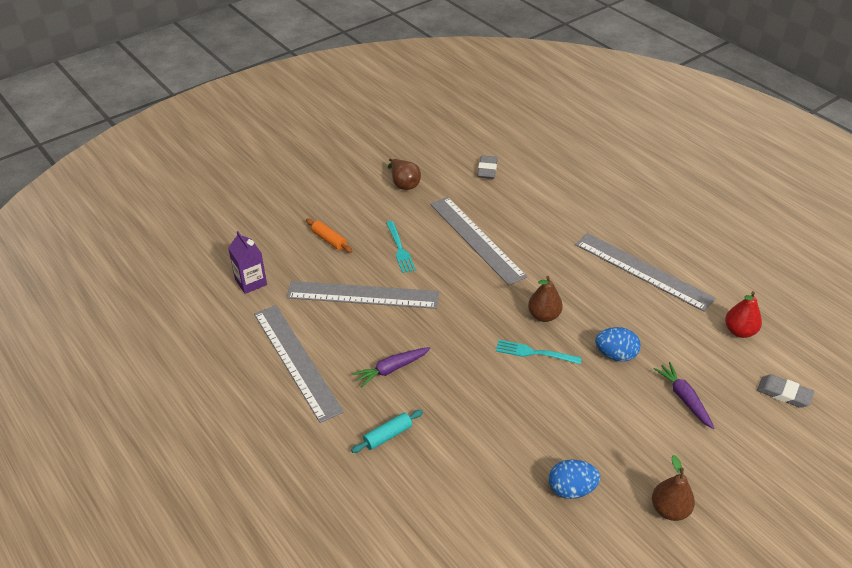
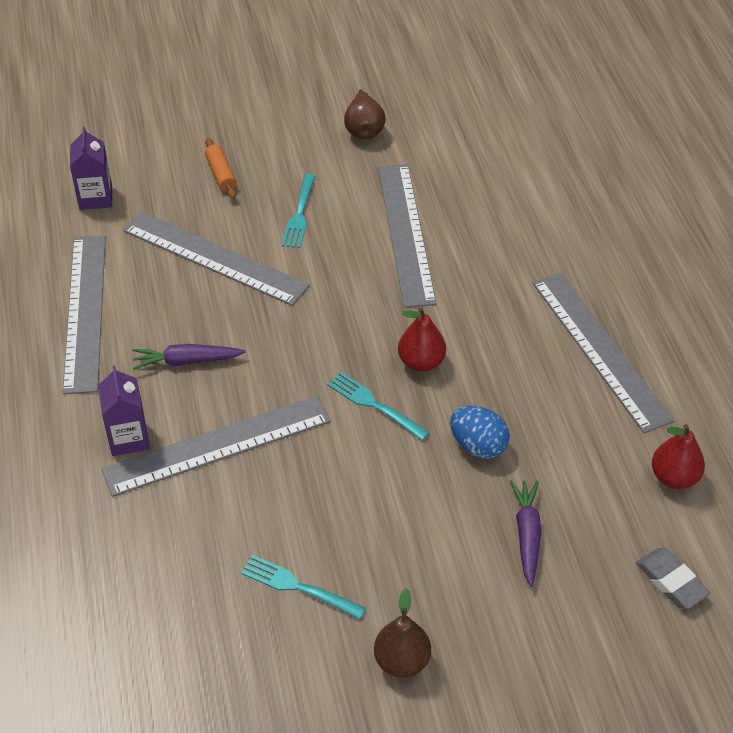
camera: 25 degrees right, 5 degrees up
turquoise rolling pin [351,410,423,453] -> purple carton [98,365,150,456]
grey eraser [477,155,498,179] -> none
brown pear [528,276,563,322] -> red pear [398,308,446,372]
blue egg [549,460,600,499] -> turquoise fork [241,555,366,620]
none -> grey ruler [102,396,331,497]

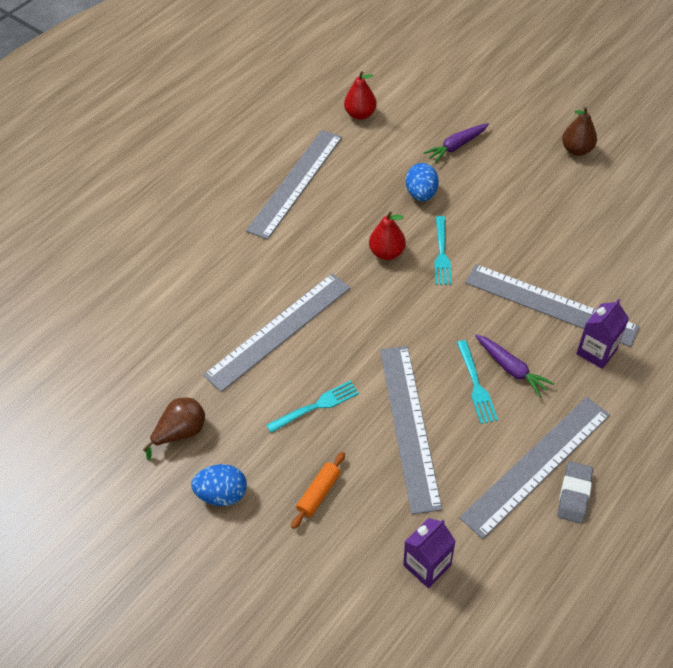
camera: 125 degrees left, 5 degrees up
turquoise fork [241,555,366,620] -> turquoise fork moved to [457,340,498,424]
grey eraser [636,548,710,609] -> grey eraser moved to [558,461,593,523]
none -> blue egg [191,464,247,506]

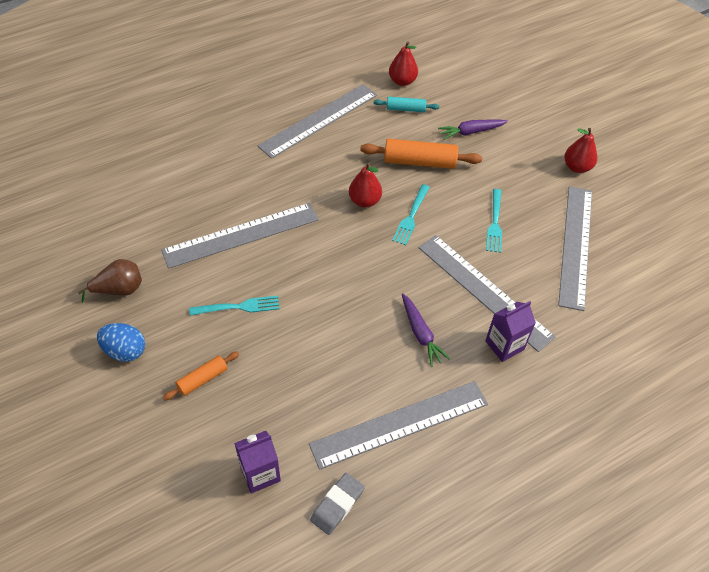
camera: 15 degrees right, 0 degrees up
grey ruler [380,346,442,514] -> grey ruler moved to [558,186,592,311]
blue egg [406,163,439,201] -> orange rolling pin [360,139,482,169]
turquoise fork [457,340,498,424] -> turquoise fork moved to [486,189,502,253]
grey eraser [558,461,593,523] -> grey eraser moved to [310,473,365,535]
brown pear [562,107,597,156] -> red pear [564,128,597,173]
none -> turquoise rolling pin [374,97,440,112]

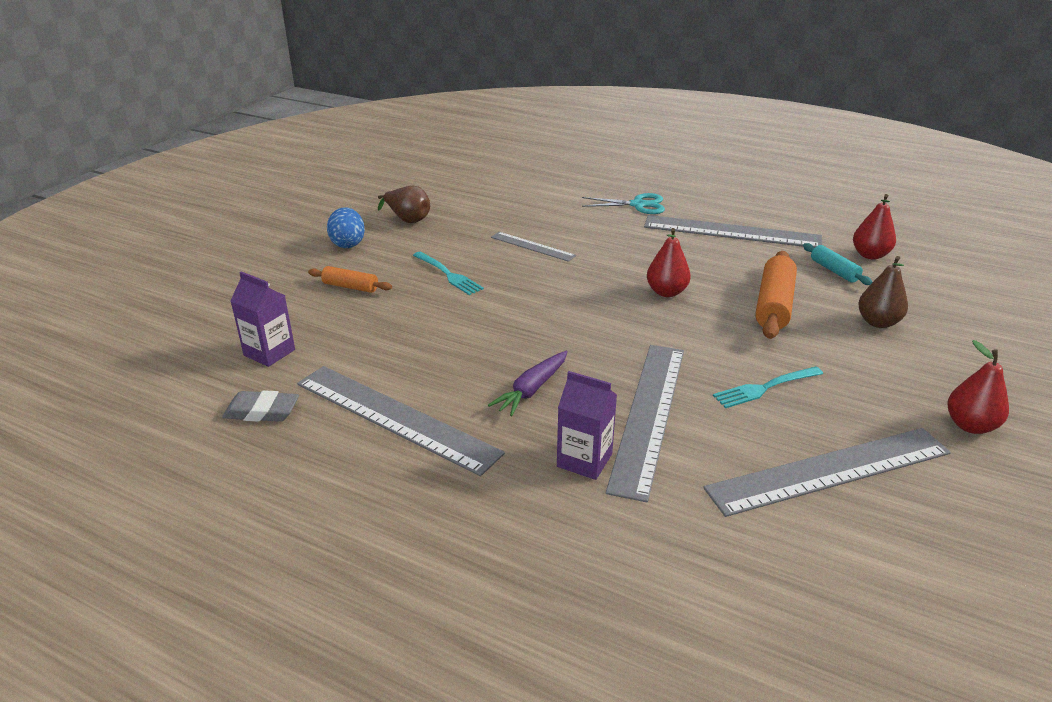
camera: 60 degrees right, 20 degrees down
grey ruler [161,203,319,269] -> grey ruler [491,232,576,262], size x0.52
orange rolling pin [360,139,482,169] -> orange rolling pin turned 45 degrees clockwise [755,251,797,339]
turquoise fork [392,184,430,245] -> none
purple carrot [438,120,508,140] -> brown pear [858,256,908,328]
none -> turquoise scissors [582,193,665,214]

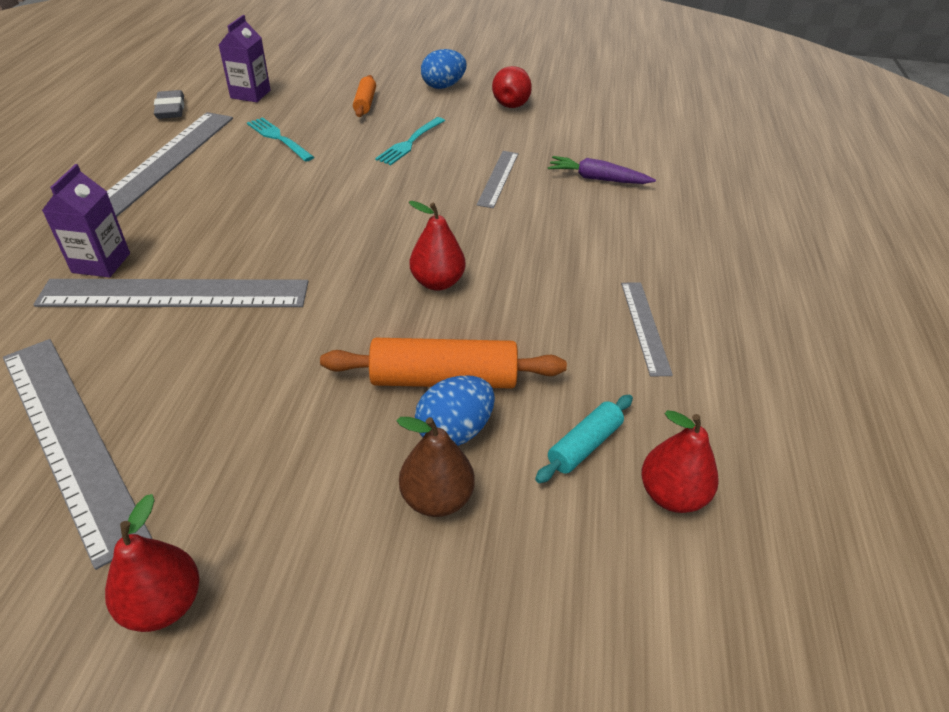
camera: 70 degrees right, 10 degrees up
brown pear [378,186,430,223] -> red pear [492,66,532,108]
purple carrot [488,351,568,416] -> purple carrot moved to [548,156,656,184]
turquoise scissors [582,193,665,214] -> none
grey ruler [644,215,822,248] -> grey ruler [621,283,673,376], size x0.52
turquoise fork [713,366,823,408] -> turquoise fork moved to [247,117,314,162]
none -> blue egg [415,376,495,446]

